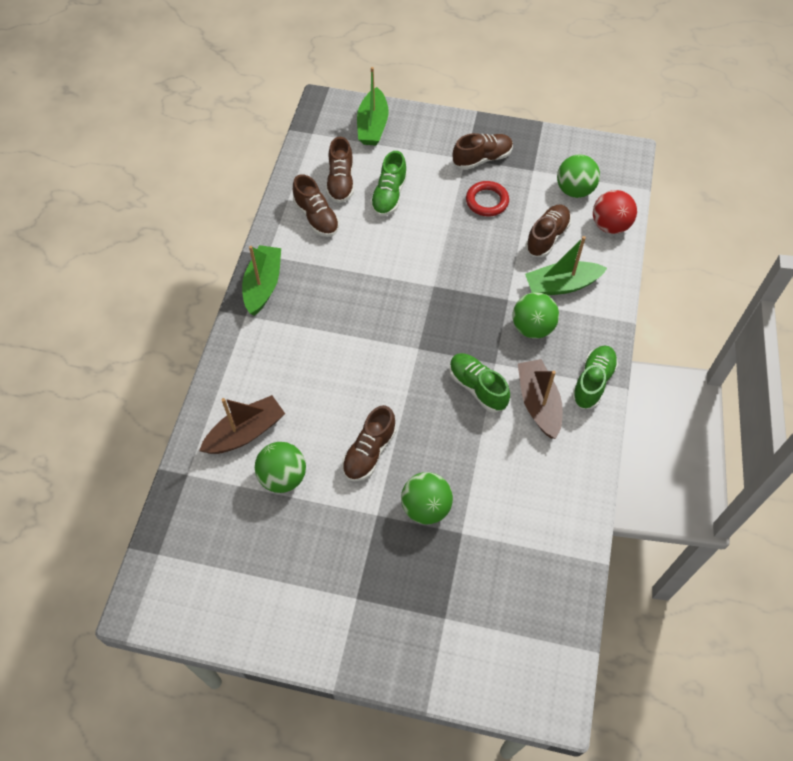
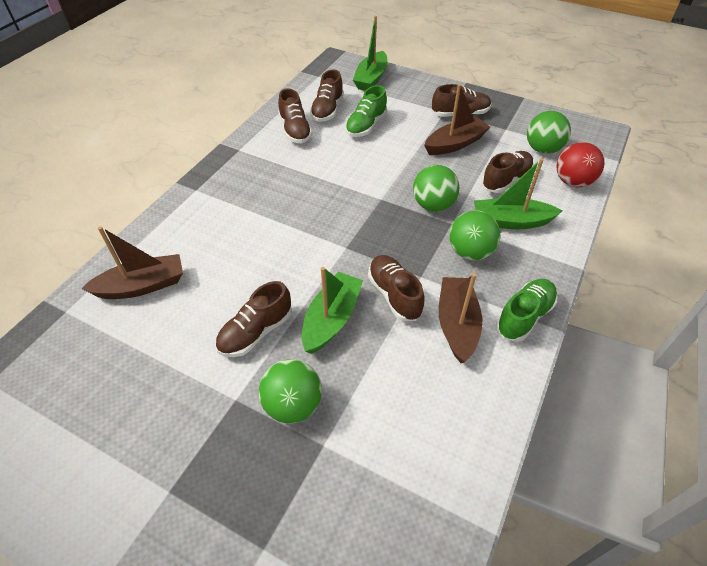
camera: 15 degrees right, 10 degrees down
green boat [242,245,281,316] -> green boat moved to [302,267,363,354]
green ball [255,442,306,493] -> green ball moved to [413,165,459,212]
green shoe [449,353,510,412] -> brown shoe [368,255,425,321]
red ring [466,181,509,217] -> brown boat [424,84,490,155]

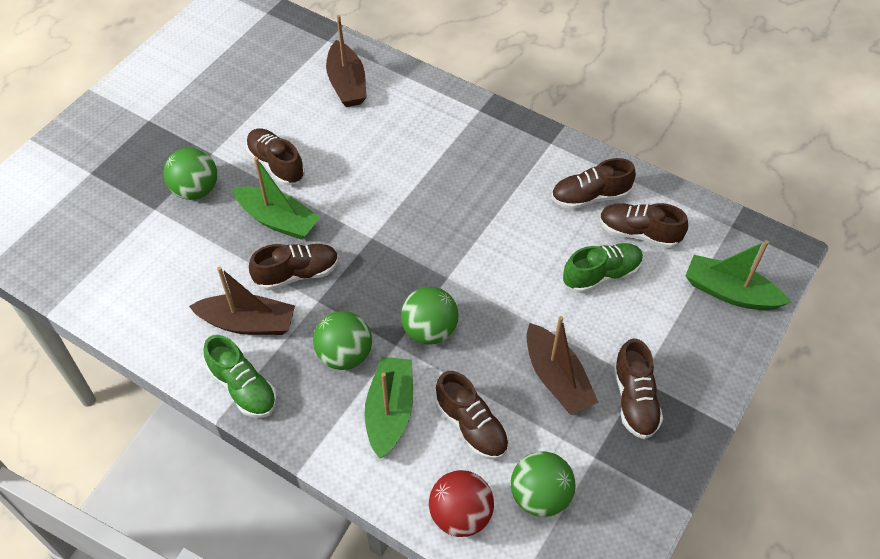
camera: 95 degrees right, 5 degrees up
green shoe [345,85,387,137] -> green shoe turned 120 degrees clockwise [563,243,643,293]

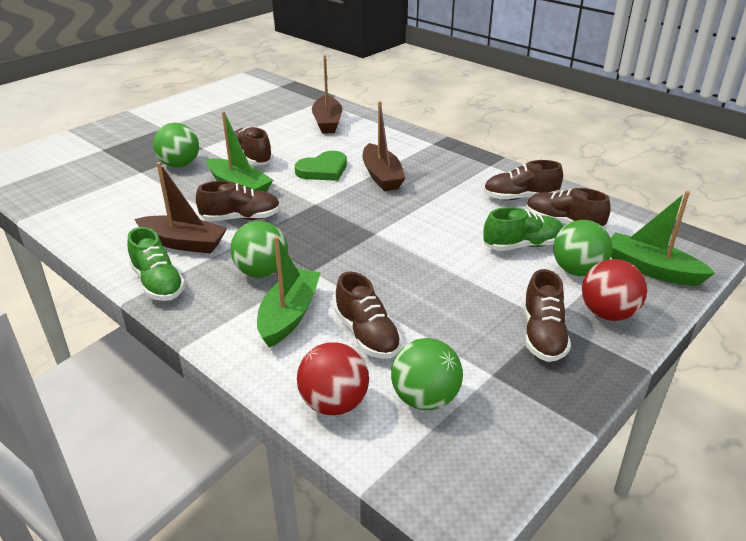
camera: 10 degrees right, 20 degrees down
green ball [401,287,459,344] -> green ball moved to [553,220,612,276]
brown boat [527,316,598,415] -> brown boat moved to [362,101,405,191]
none -> green heart [295,151,347,181]
none -> red ball [582,259,647,321]

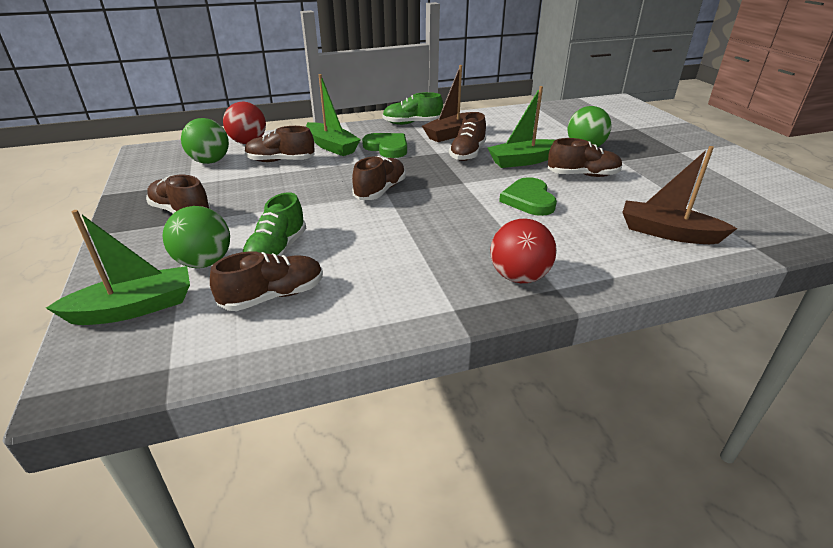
camera: 120 degrees right, 0 degrees up
green ball [230,221,288,278] -> green heart [362,133,407,158]
brown boat [362,101,405,191] -> none
brown shoe [483,160,563,200] -> brown shoe moved to [352,156,406,200]
red ball [582,259,647,321] -> red ball moved to [490,219,557,283]

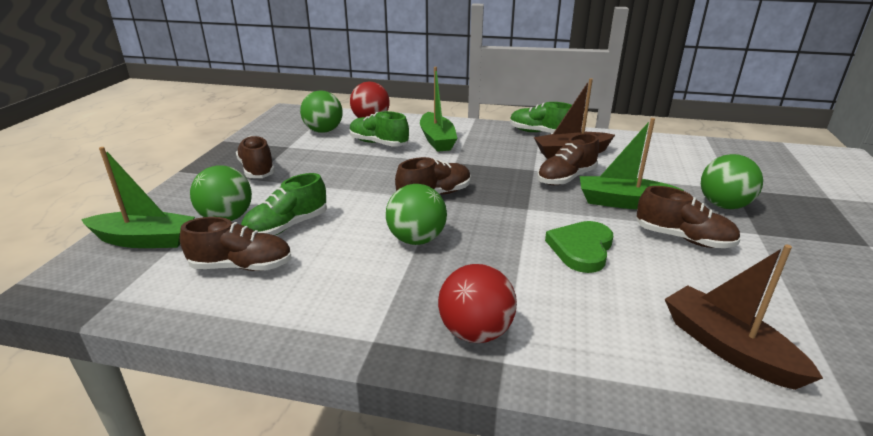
camera: 30 degrees right, 5 degrees down
brown shoe [245,126,315,162] -> green shoe [350,111,409,147]
green heart [362,133,407,158] -> none
none -> green ball [386,184,447,245]

